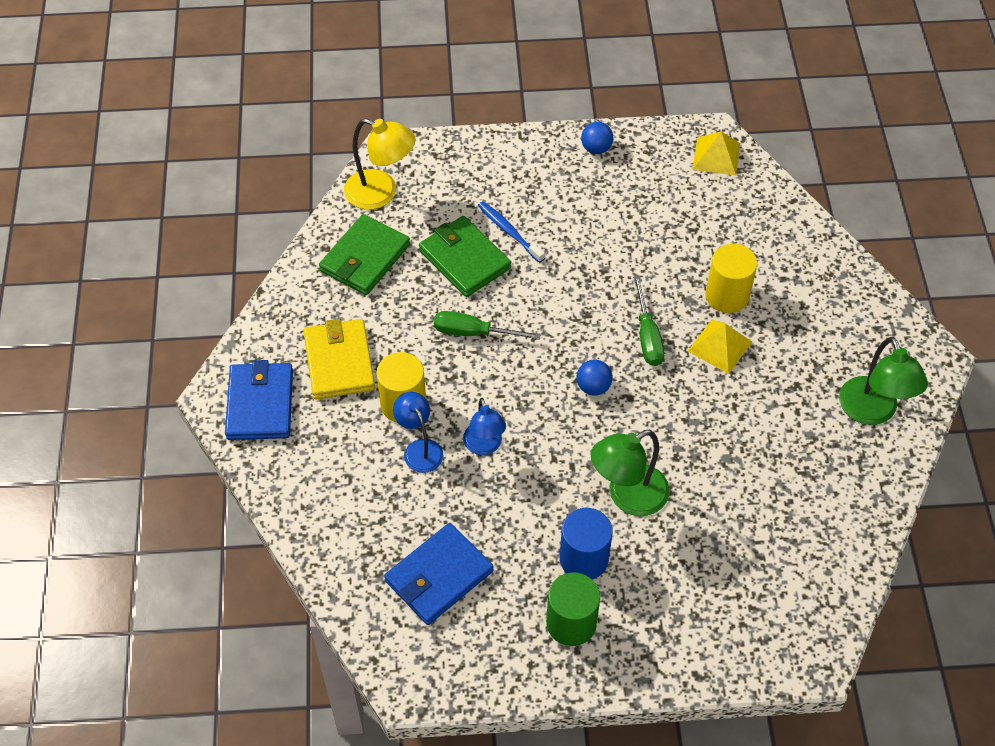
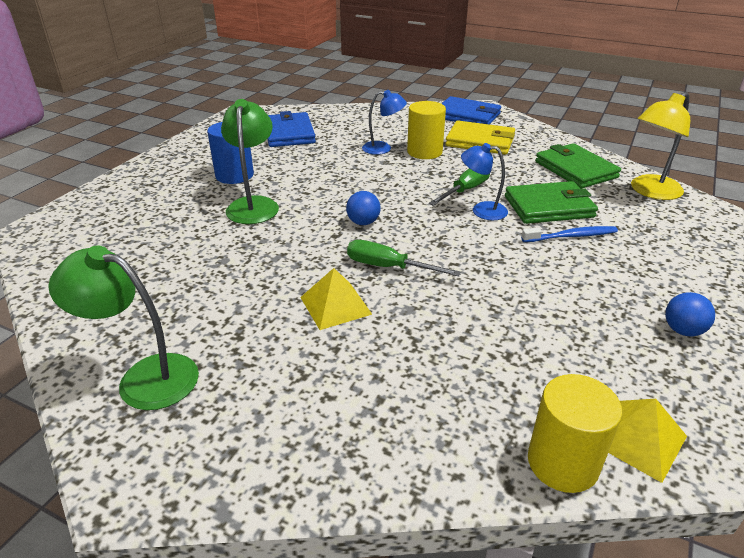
camera: 120 degrees right, 20 degrees down
blue lamp [463,398,506,455] -> blue lamp moved to [461,143,508,220]
green cylinder [546,572,600,646] -> none
yellow cylinder [705,244,757,313] -> yellow cylinder moved to [528,374,622,493]

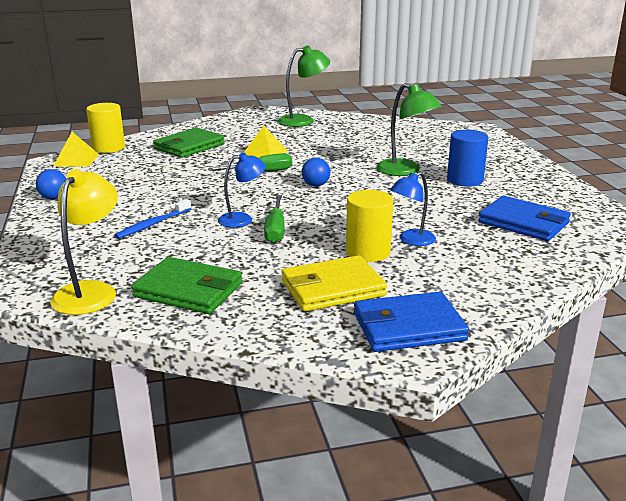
camera: 140 degrees right, 10 degrees down
green wallet [505,181,598,224] -> green wallet moved to [153,127,225,158]

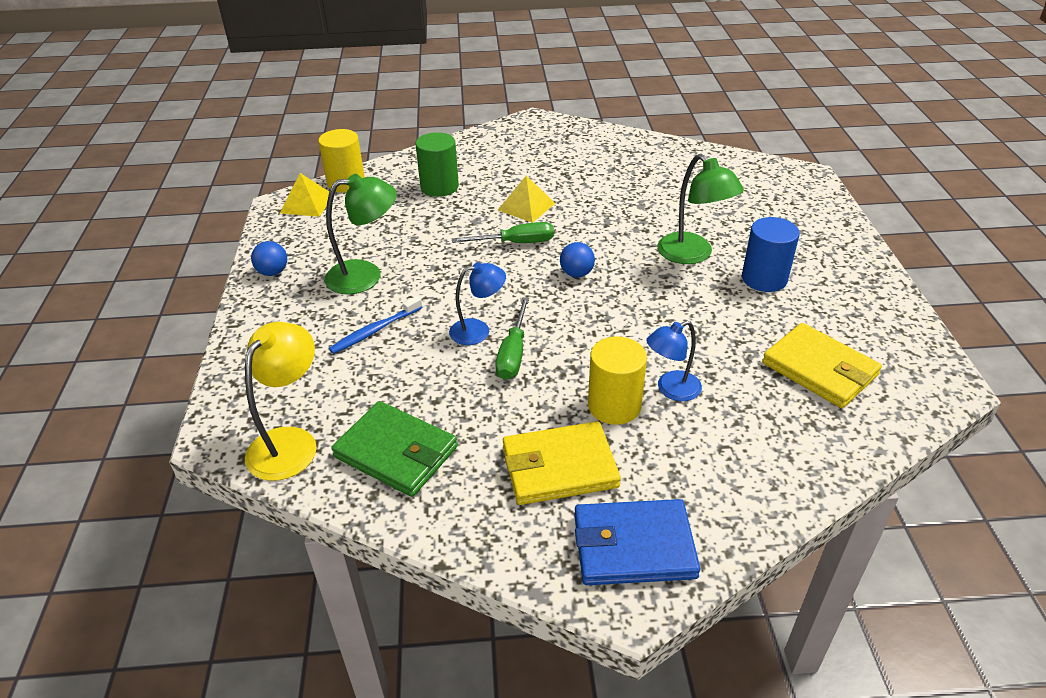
camera: 10 degrees right, 15 degrees up
green wallet [153,127,225,158] -> green cylinder [416,132,459,197]
green lamp [278,46,330,127] -> green lamp moved to [324,174,397,294]
blue wallet [478,196,571,241] -> yellow wallet [762,323,882,408]

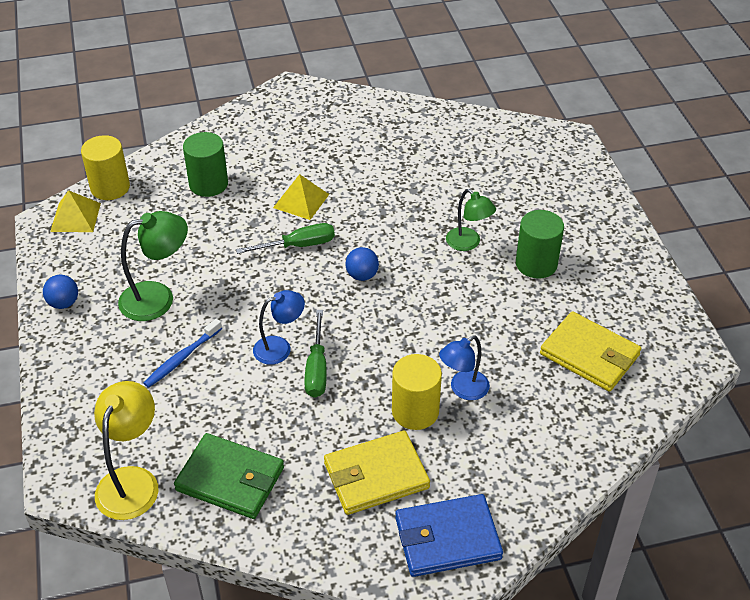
camera: 10 degrees left, 5 degrees up
green lamp [657,154,744,264] -> green lamp [446,189,496,251], size x0.67
blue cylinder [742,217,800,292] -> green cylinder [516,210,564,279]

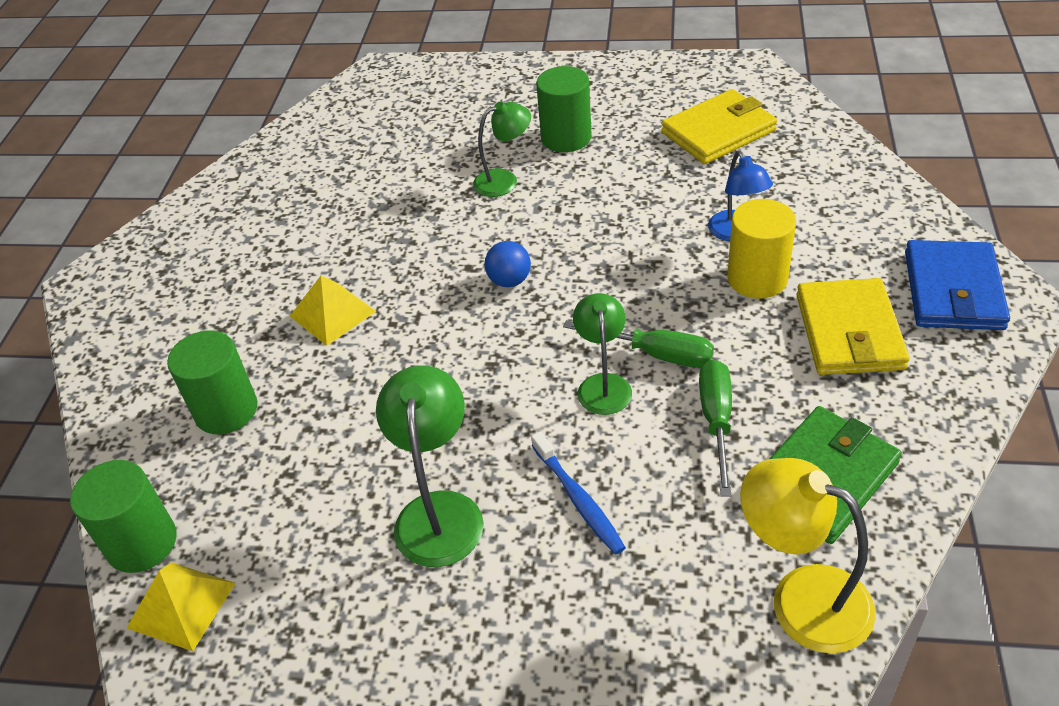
camera: 65 degrees left, 0 degrees up
blue ball [43,275,78,309] -> none
yellow cylinder [81,135,130,200] -> green cylinder [70,460,177,573]
green screwdriver [236,223,335,254] -> green screwdriver moved to [699,359,732,496]
blue lamp [253,290,305,365] -> green lamp [573,293,632,415]

